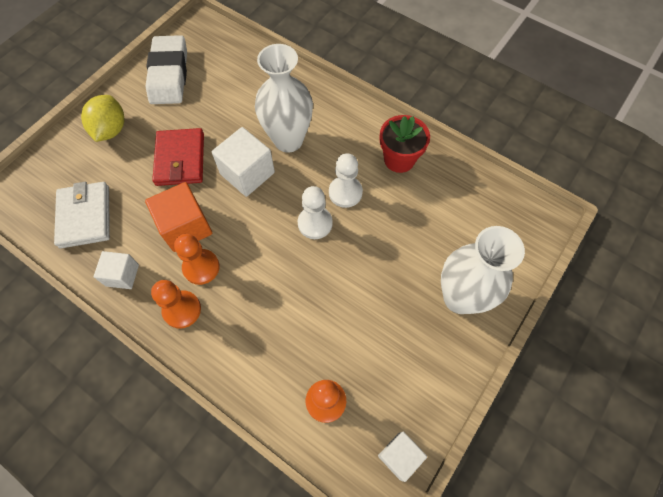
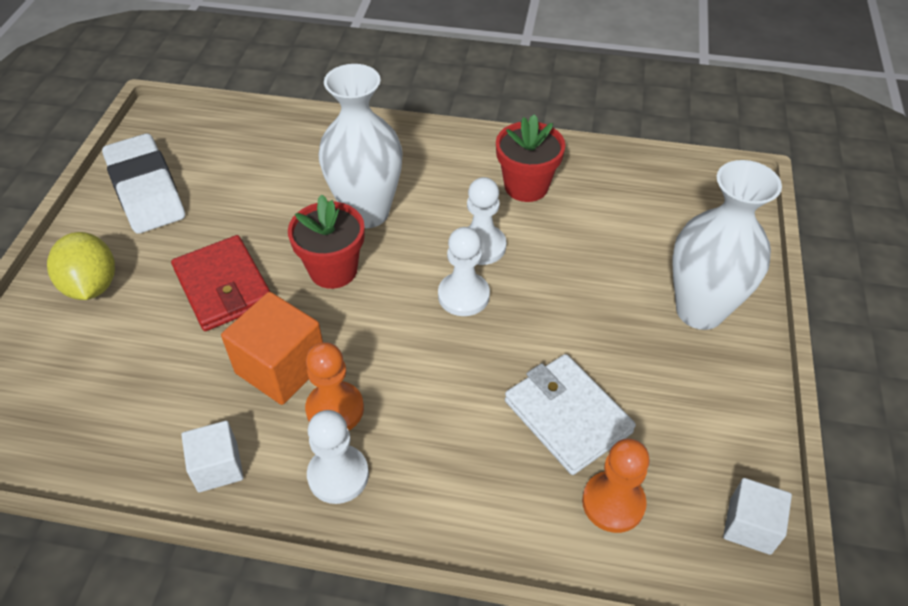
camera: 25 degrees left, 15 degrees down
white wallet [54,182,110,248] -> white wallet moved to [505,354,636,475]
orange pawn [151,280,201,329] -> white pawn [307,410,369,504]
white cube [212,127,275,197] -> red flower pot [288,194,365,289]

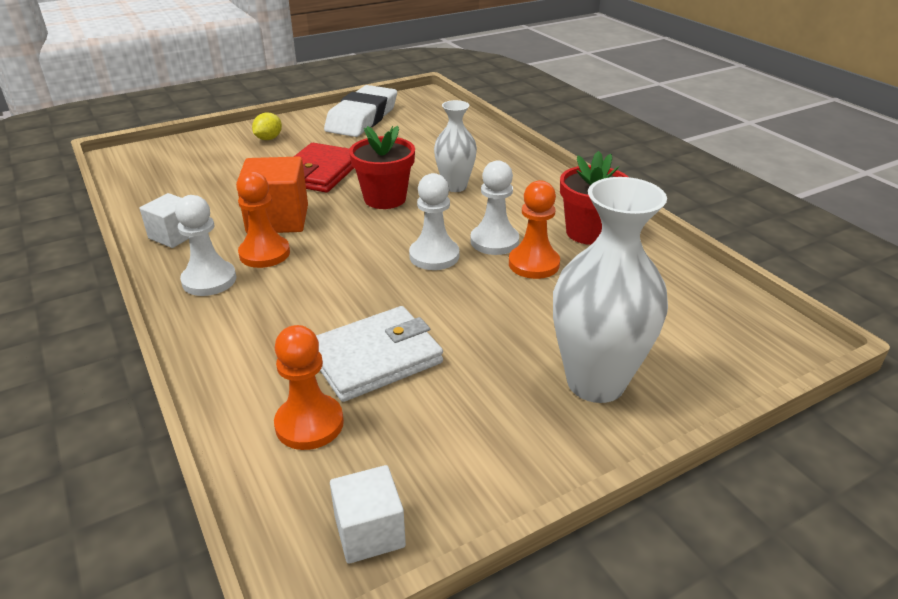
camera: 50 degrees right, 15 degrees down
yellow lemon [47,232,115,300] -> yellow lemon [252,113,282,140], size x0.59
white vase [318,64,403,228] -> white vase [434,100,477,192], size x0.59
white wallet [505,354,636,475] -> white wallet turned 45 degrees clockwise [316,306,443,402]
none -> orange pawn [509,180,560,279]

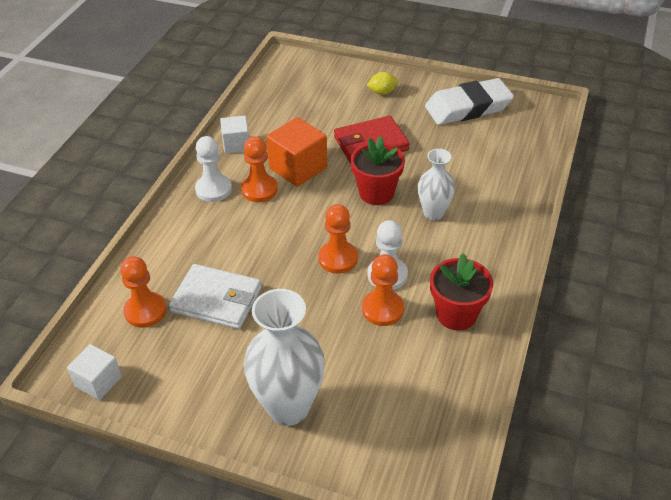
camera: 50 degrees right, 10 degrees up
white pawn [409,173,459,270] -> orange pawn [318,204,358,274]

